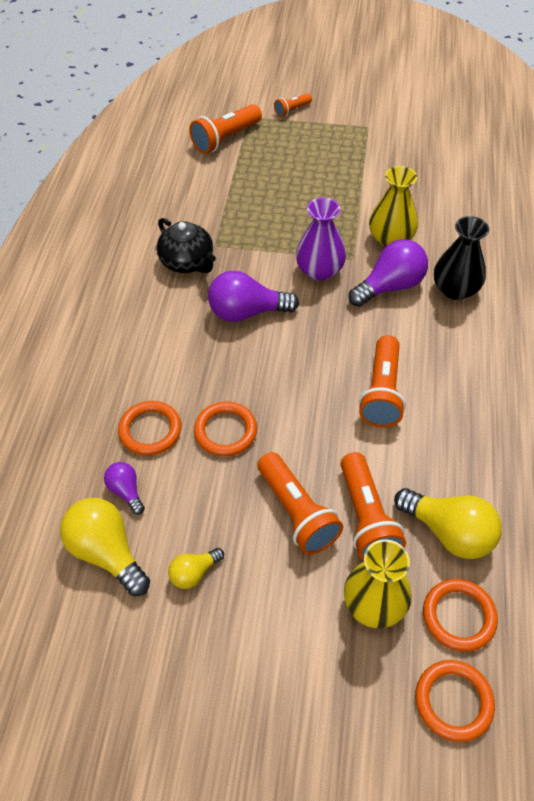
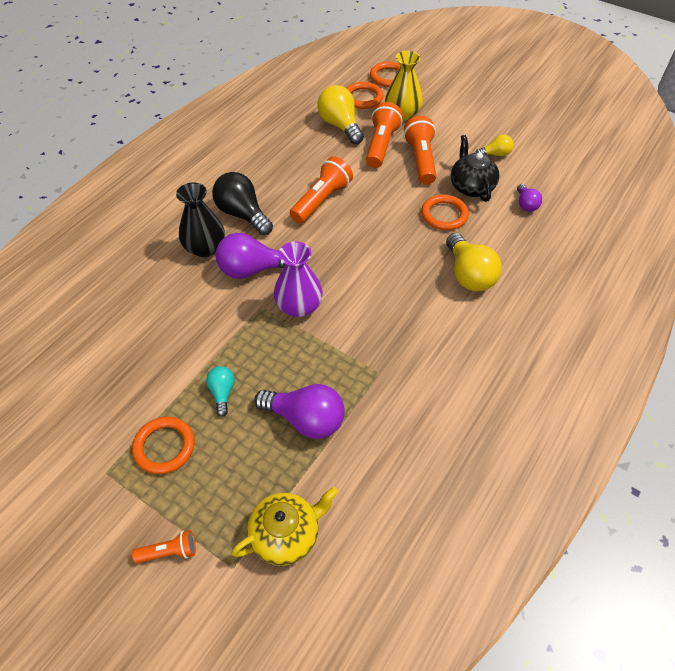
camera: 155 degrees left, 0 degrees up
yellow light bulb [60,498,150,596] -> yellow light bulb moved to [446,233,502,291]
orange ring [118,401,182,456] -> orange ring moved to [132,417,195,474]
black teapot [157,218,216,273] -> black teapot moved to [451,135,500,202]
orange flashlight [189,104,262,154] -> yellow teapot [232,487,338,566]
purple light bulb [208,271,299,322] -> purple light bulb moved to [254,384,345,439]
yellow vase [369,166,418,247] -> none
none -> turquoise light bulb [206,366,235,417]
none -> black light bulb [212,172,273,235]

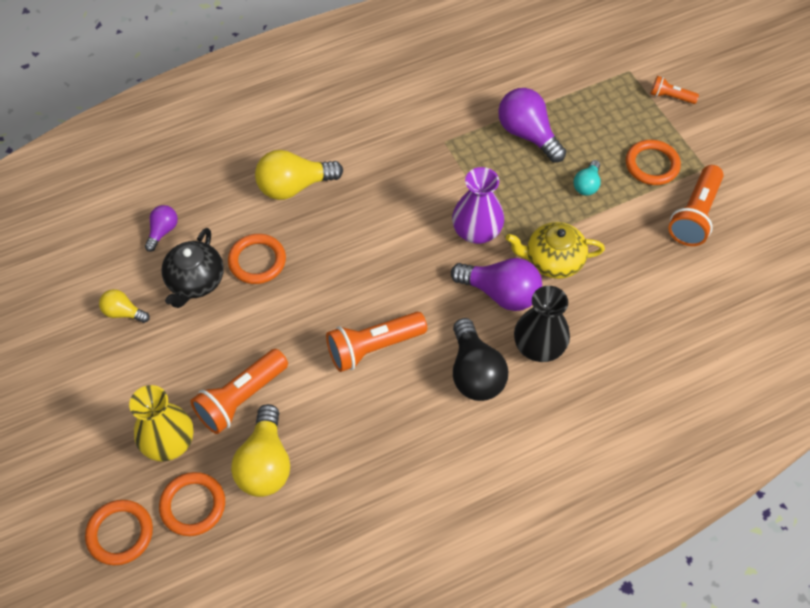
camera: 150 degrees left, 5 degrees up
yellow teapot [232,487,338,566] -> yellow teapot moved to [506,222,605,279]
orange flashlight [404,116,436,185] -> orange flashlight moved to [668,165,724,246]
yellow light bulb [446,233,502,291] -> yellow light bulb turned 120 degrees counterclockwise [255,150,343,200]

